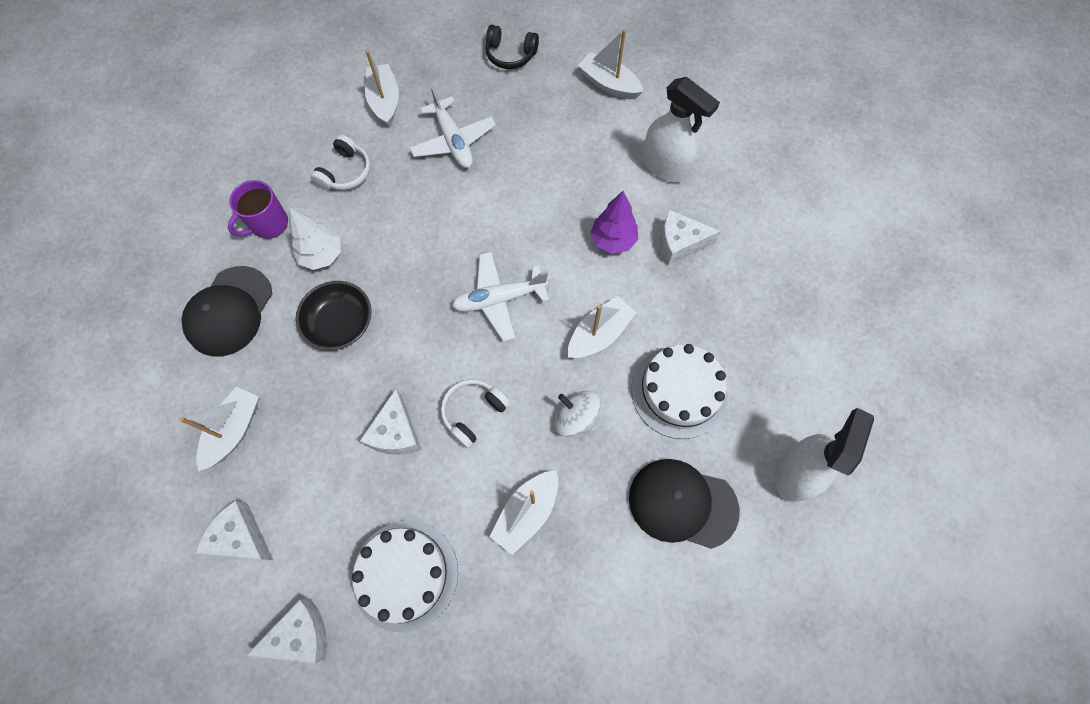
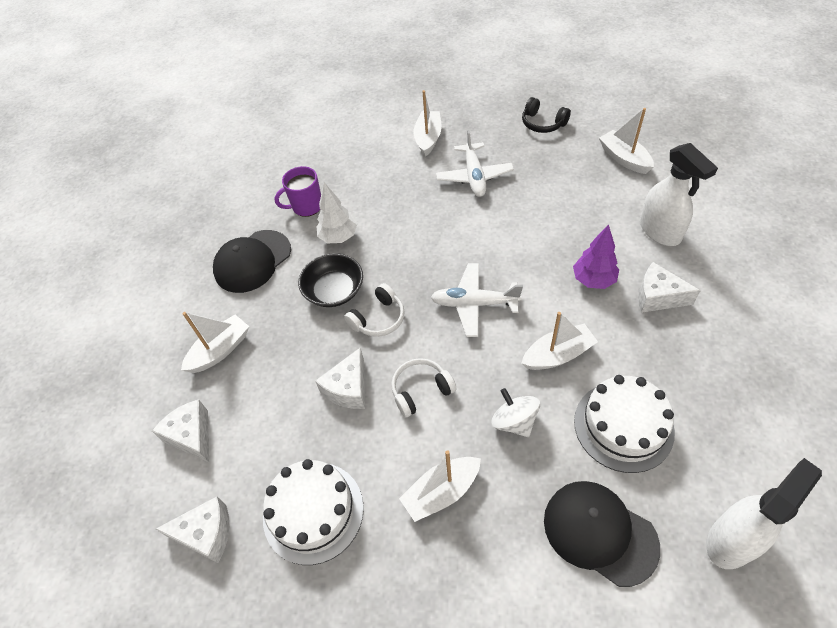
camera: 25 degrees right, 15 degrees down
white headphones [310,135,371,190] -> white headphones moved to [344,283,405,337]

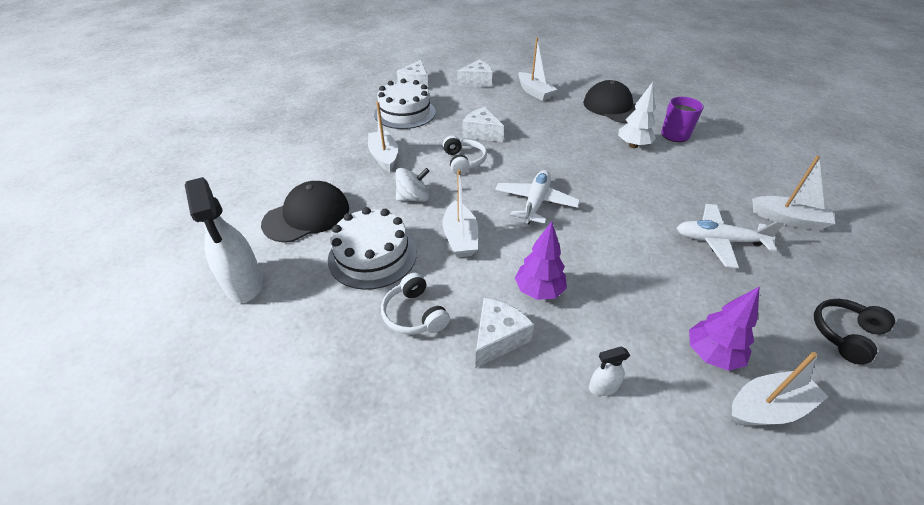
camera: 100 degrees right, 10 degrees down
black bowl [298,253,363,307] -> none
white headphones [344,283,405,337] -> white headphones moved to [381,273,450,335]
white spray bottle [640,143,718,246] -> white spray bottle [589,347,630,396], size x0.45
none -> purple tree [689,286,760,371]

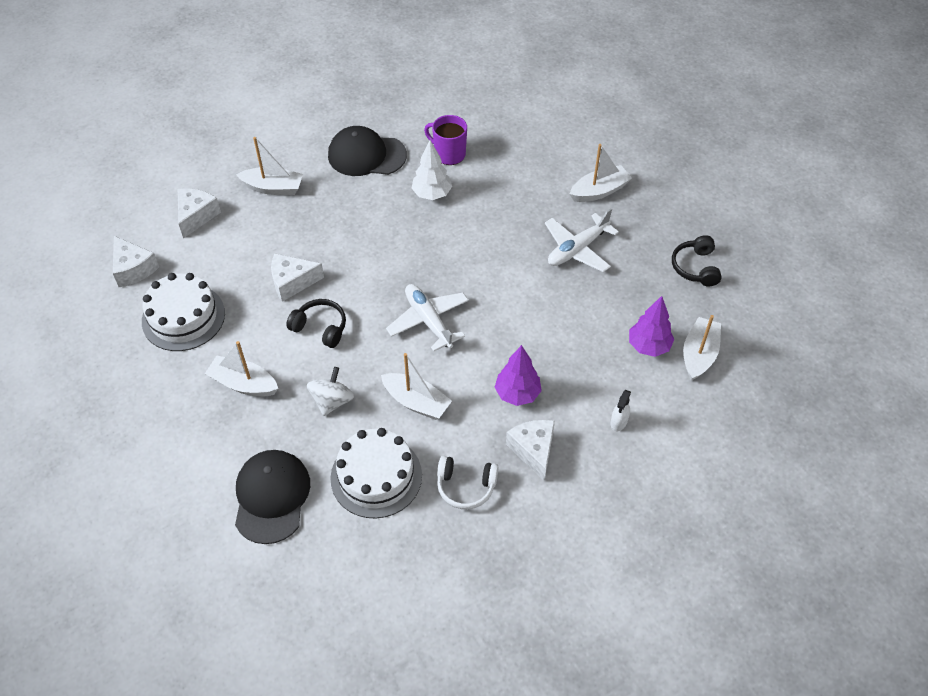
camera: 50 degrees left, 10 degrees up
white spray bottle [185,177,263,303] -> none
white headphones [443,136,487,175] -> black headphones [286,299,346,348]

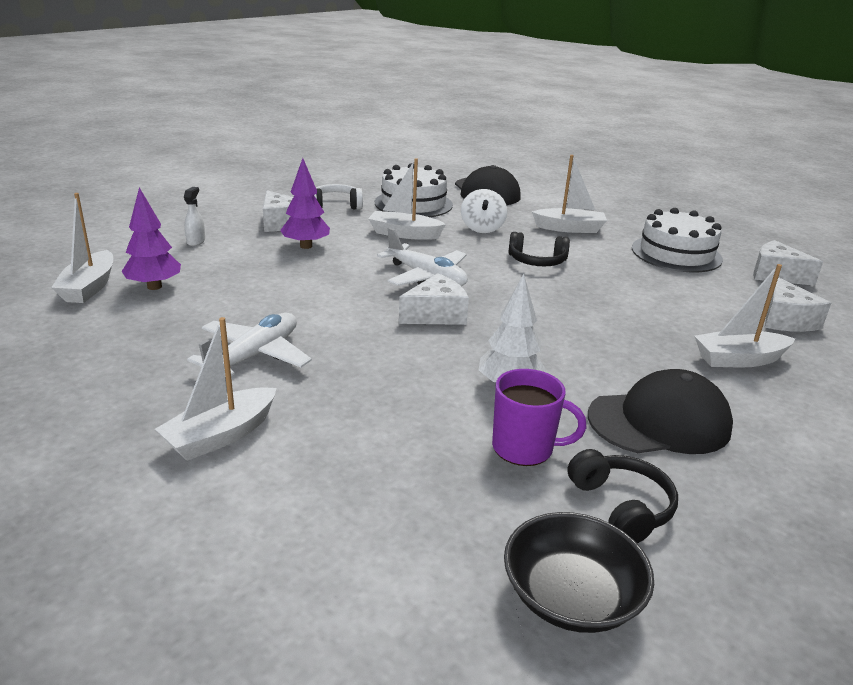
camera: 160 degrees right, 25 degrees down
white cheese [271,254,324,302] -> white cheese moved to [399,273,469,325]
black headphones [672,235,722,286] -> black headphones moved to [568,449,678,543]
none -> black bowl [504,512,654,633]

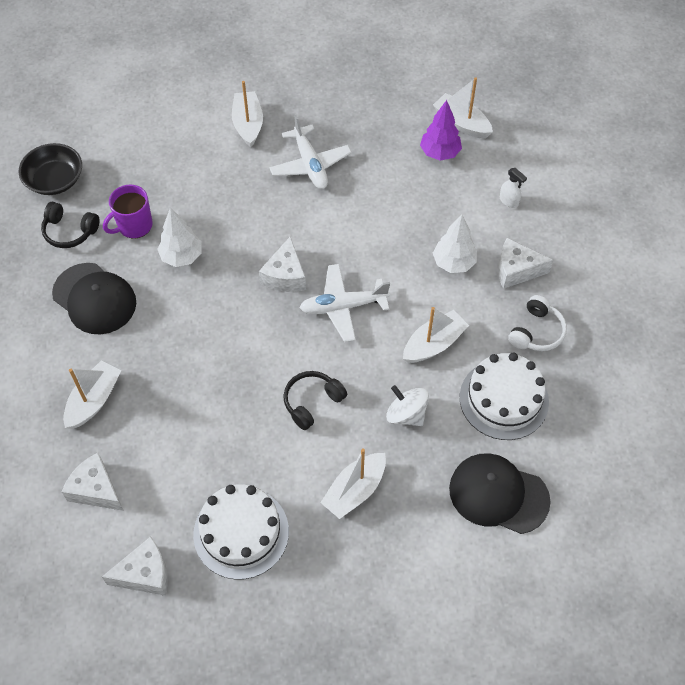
camera: 130 degrees right, 30 degrees up
purple tree [280,158,330,249] -> white tree [433,214,477,273]
black cap [588,369,733,454] -> black cap turned 75 degrees counterclockwise [52,263,136,335]

